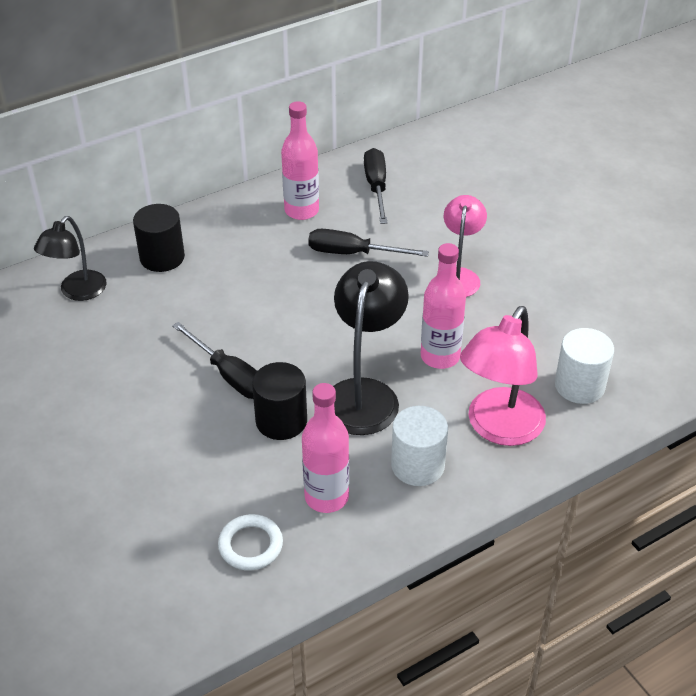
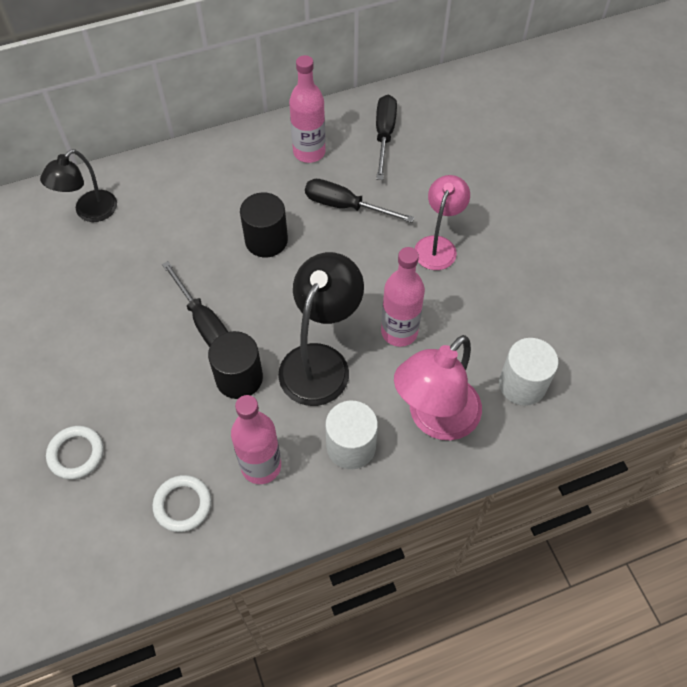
camera: 10 degrees right, 15 degrees up
black cylinder [133,204,185,272] -> black cylinder moved to [240,192,288,257]
none -> white ring [46,426,104,480]

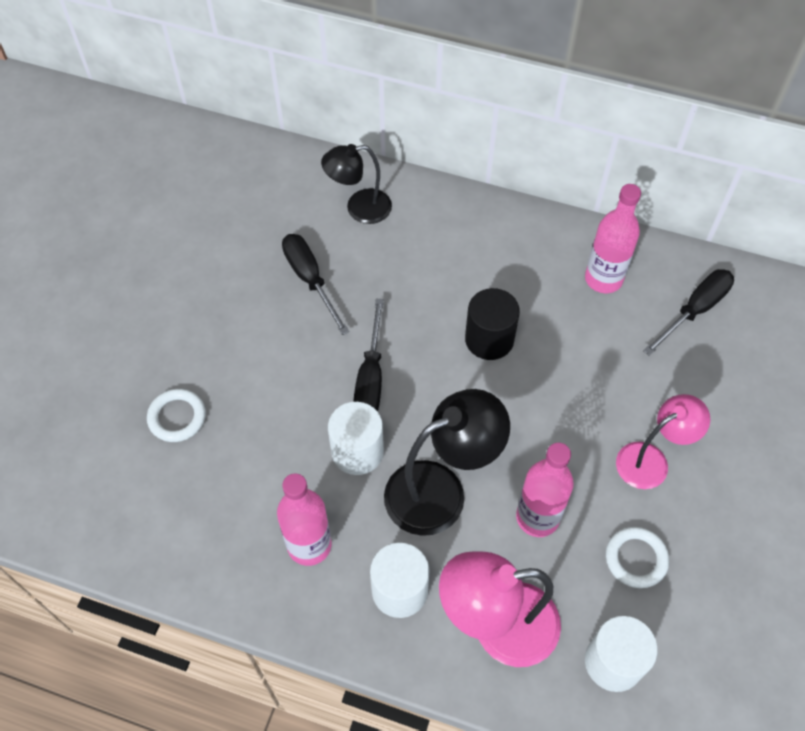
camera: 40 degrees right, 0 degrees up
white ring [152,475,211,532] -> white ring moved to [606,527,669,588]
black cylinder [208,331,263,399] -> white cylinder [328,402,384,475]
black screwdriver [305,179,414,223] -> black screwdriver moved to [282,234,349,335]

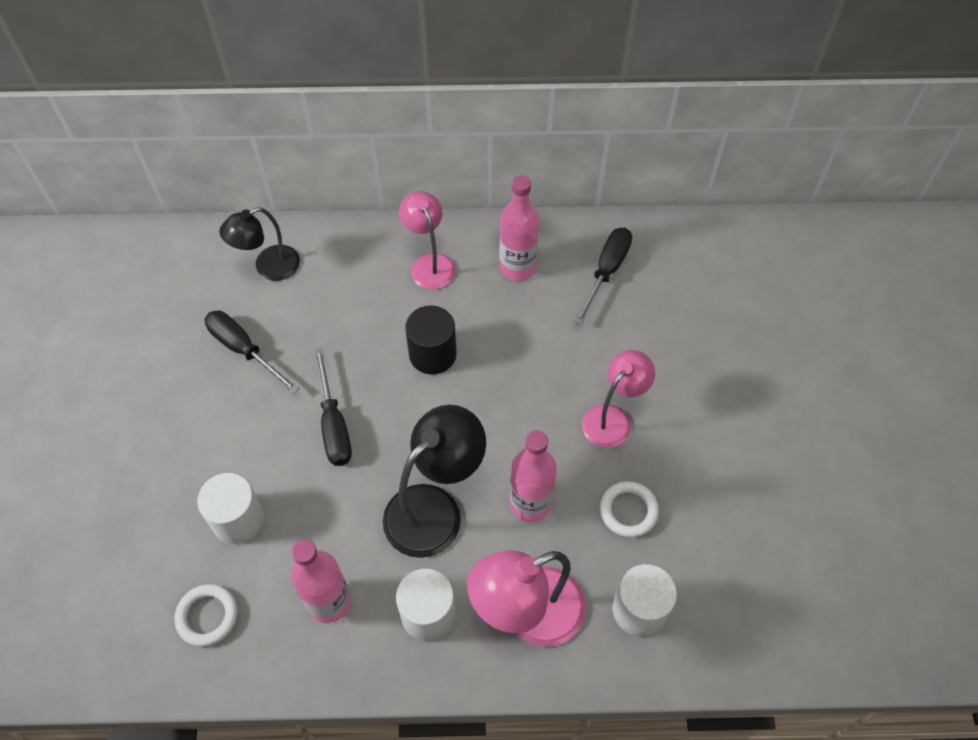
camera: 20 degrees left, 0 degrees up
white ring [147,389,206,442] -> white ring moved to [174,584,238,646]
white cylinder [328,402,384,475] -> white cylinder moved to [197,473,264,544]
none -> pink lamp [399,191,455,289]

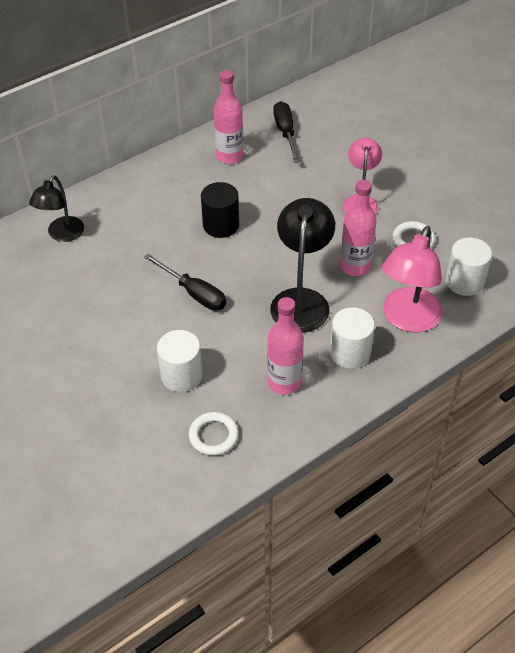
camera: 35 degrees left, 10 degrees down
black screwdriver [205,310,299,393] -> none
pink lamp [399,191,455,289] -> none

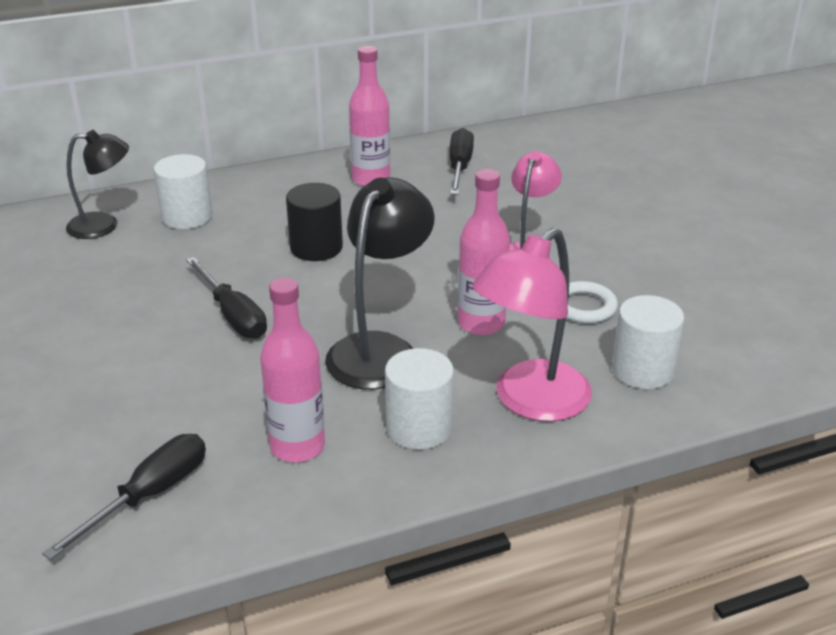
camera: 15 degrees right, 15 degrees down
black lamp [29,175,84,242] -> black lamp turned 135 degrees counterclockwise [66,130,129,239]
white cylinder [157,330,203,392] -> white cylinder moved to [154,154,212,229]
white ring [189,412,239,456] -> black screwdriver [42,434,206,560]

